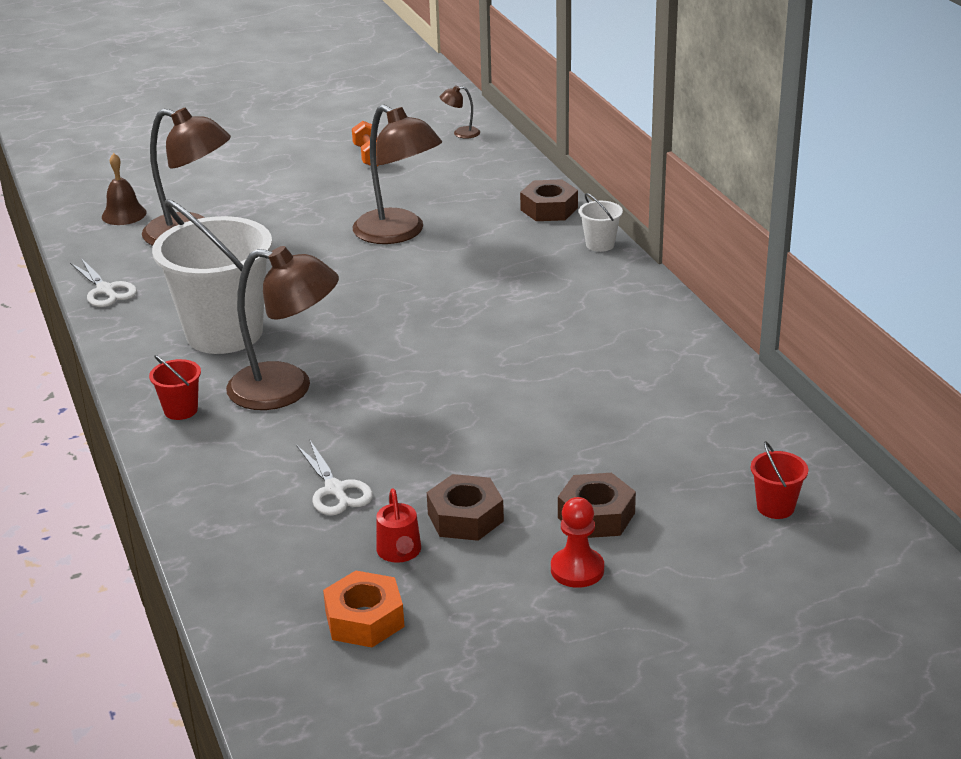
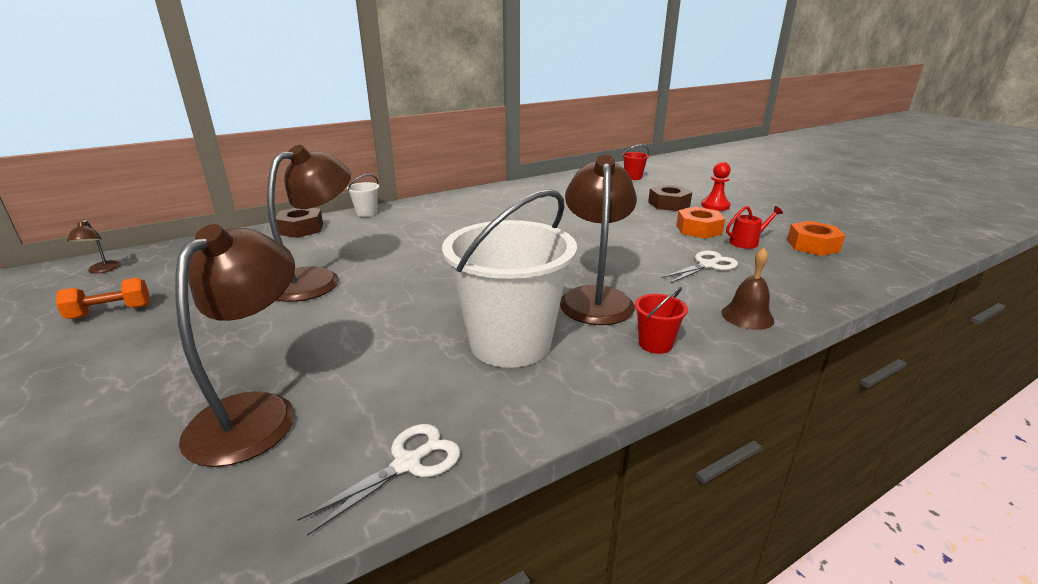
camera: 100 degrees left, 5 degrees down
brown bell [102,153,147,225] -> brown bell moved to [722,247,774,330]
brown nut [427,474,504,541] -> orange nut [676,207,725,239]

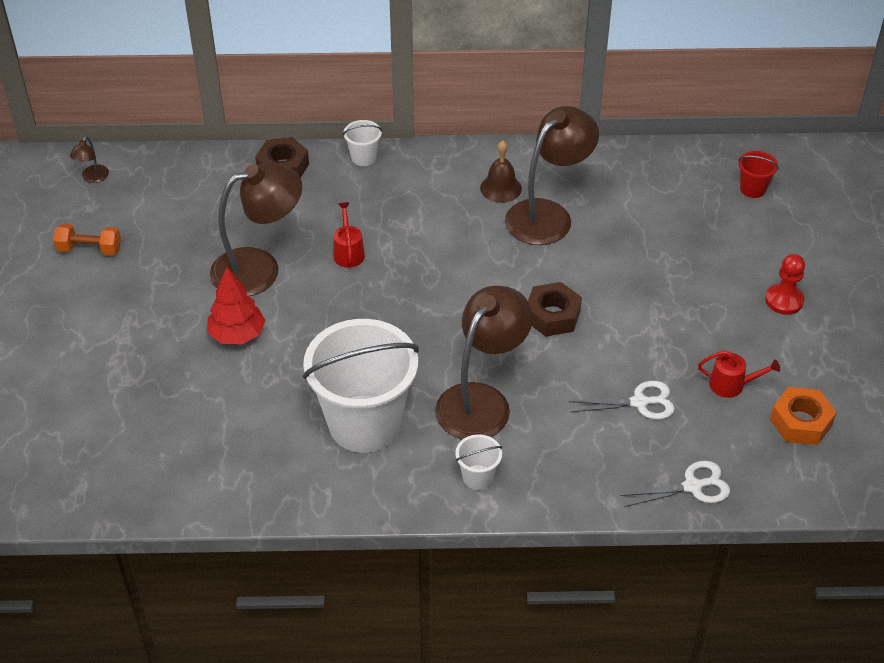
camera: 30 degrees right, 20 degrees up
brown lamp [175,224,295,467] -> brown lamp moved to [505,106,599,245]
white scissors [297,424,461,536] -> white scissors moved to [620,461,730,507]
red bucket [635,287,688,354] -> white bucket [455,434,502,490]
brown nut [648,185,692,211] -> brown nut moved to [528,282,582,337]
orange nut [676,207,725,239] -> none
brown bell [722,247,774,330] -> brown bell moved to [480,140,522,203]
none -> red tree [207,267,266,345]
none -> red watering can [333,202,365,268]

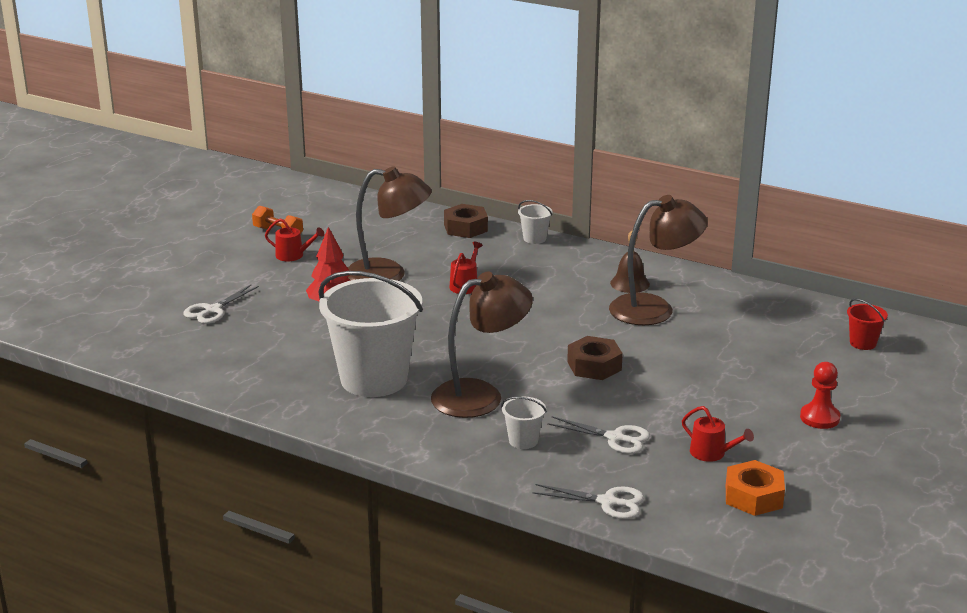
camera: 30 degrees right, 20 degrees down
brown lamp [70,136,109,183] -> none
white bucket [455,434,502,490] -> white bucket moved to [501,396,547,449]
none -> white scissors [183,285,259,324]
none -> red watering can [265,218,324,261]

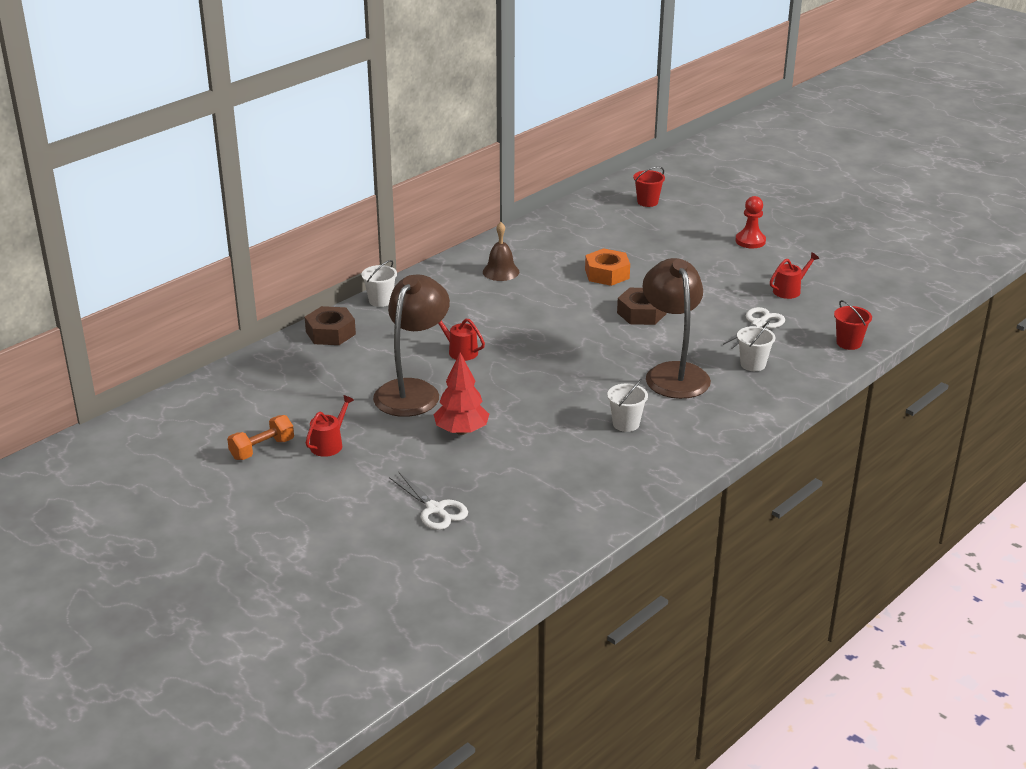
camera: 75 degrees left, 5 degrees up
white bucket [318,271,423,397] -> white bucket [607,379,648,432], size x0.41
white scissors [532,484,644,519] -> red bucket [834,300,872,350]
brown lamp [609,195,708,325] -> none
orange nut [726,460,785,516] -> orange nut moved to [585,248,630,286]

